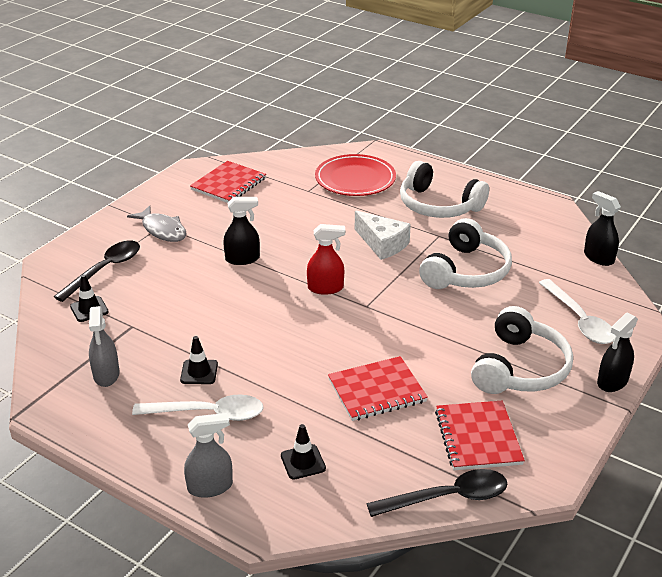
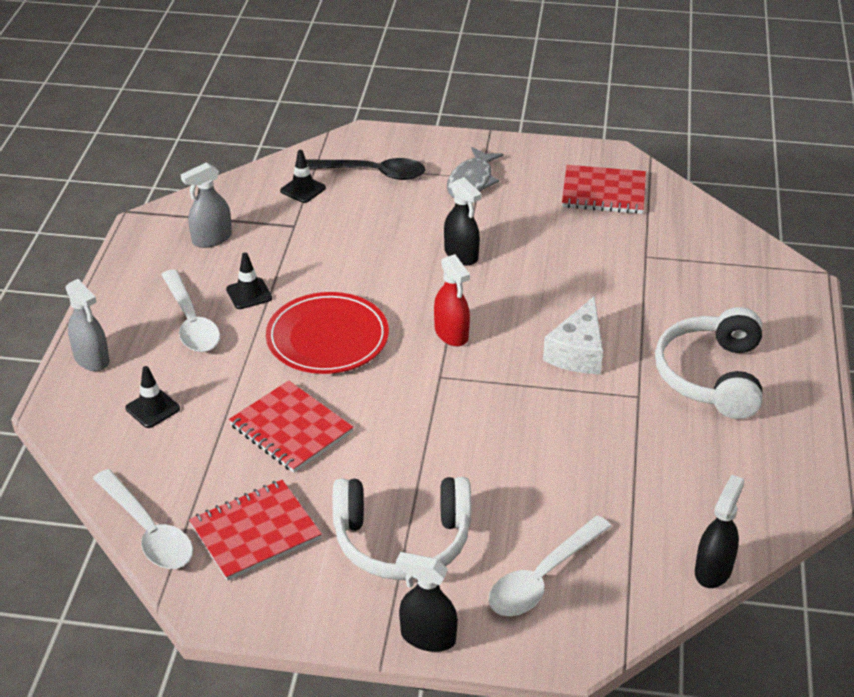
camera: 65 degrees right, 5 degrees up
red plate [315,154,396,196] -> red plate moved to [266,292,389,374]
black spoon [366,469,507,517] -> white spoon [93,469,193,569]
white headphones [419,218,512,289] -> none

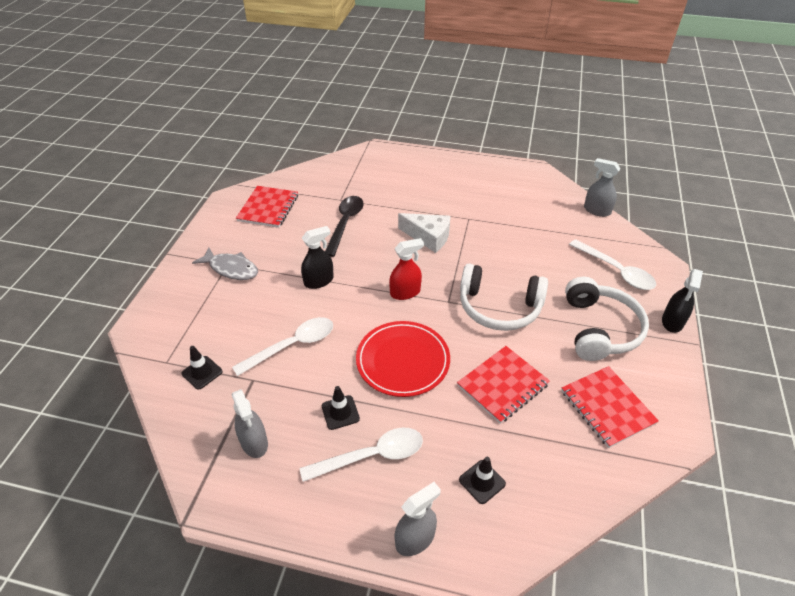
camera: 85 degrees left, 5 degrees up
white spoon [93,469,193,569] -> white spoon moved to [232,317,333,376]
black spoon [306,158,426,180] -> black spoon moved to [325,196,364,257]
white headphones [655,307,762,419] -> white headphones moved to [460,264,548,331]
black spray bottle [695,475,744,588] -> grey spray bottle [584,158,621,217]

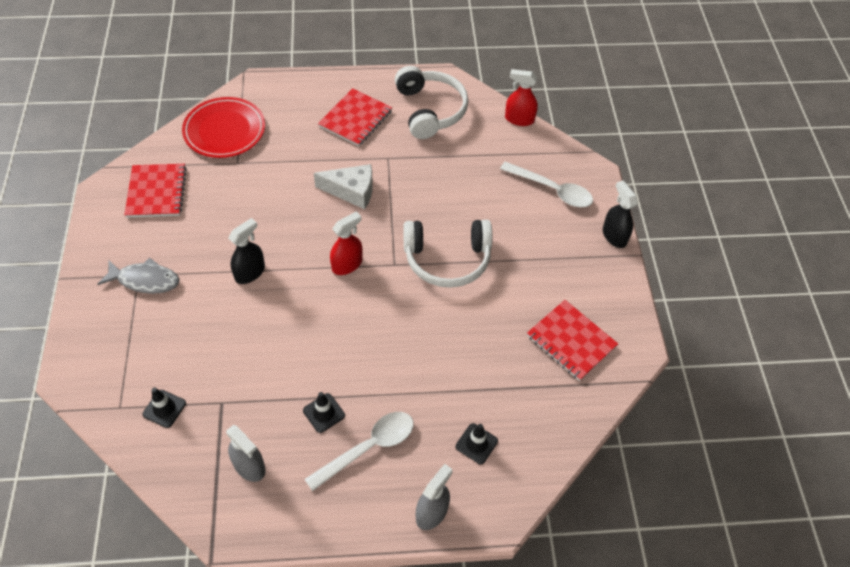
camera: 20 degrees left, 10 degrees up
white spoon [232,317,333,376] -> none
black spoon [325,196,364,257] -> none
red plate [356,321,450,397] -> red plate moved to [182,97,265,158]
red notebook [457,346,550,424] -> red notebook moved to [318,88,392,146]
white headphones [565,277,649,361] -> white headphones moved to [395,66,468,139]
grey spray bottle [584,158,621,217] -> red spray bottle [505,69,538,126]
black spray bottle [662,269,703,333] -> black spray bottle turned 150 degrees clockwise [603,181,638,248]

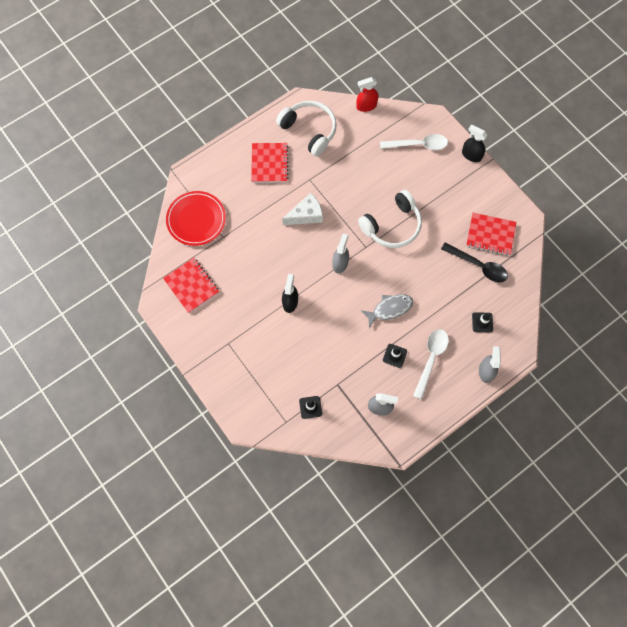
camera: 30 degrees left, 15 degrees up
grey fish [98,258,179,294] -> grey fish moved to [361,294,413,328]
red spray bottle [330,211,363,275] -> grey spray bottle [332,234,349,274]
none -> black spoon [441,243,508,283]

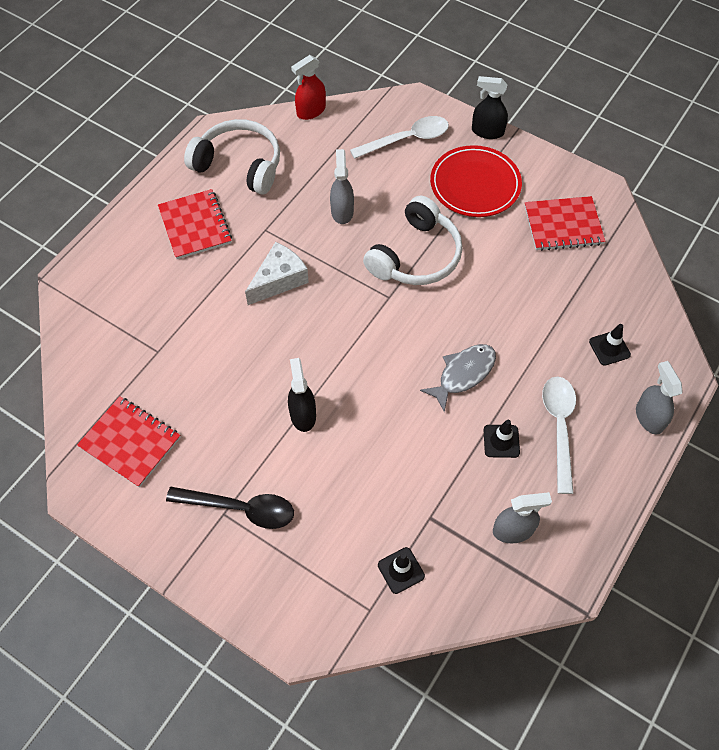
camera: 20 degrees left, 10 degrees down
red plate [166,191,226,246] -> red plate moved to [430,145,522,217]
grey spray bottle [332,234,349,274] -> grey spray bottle moved to [330,149,354,224]
black spoon [441,243,508,283] -> black spoon moved to [166,487,294,529]

